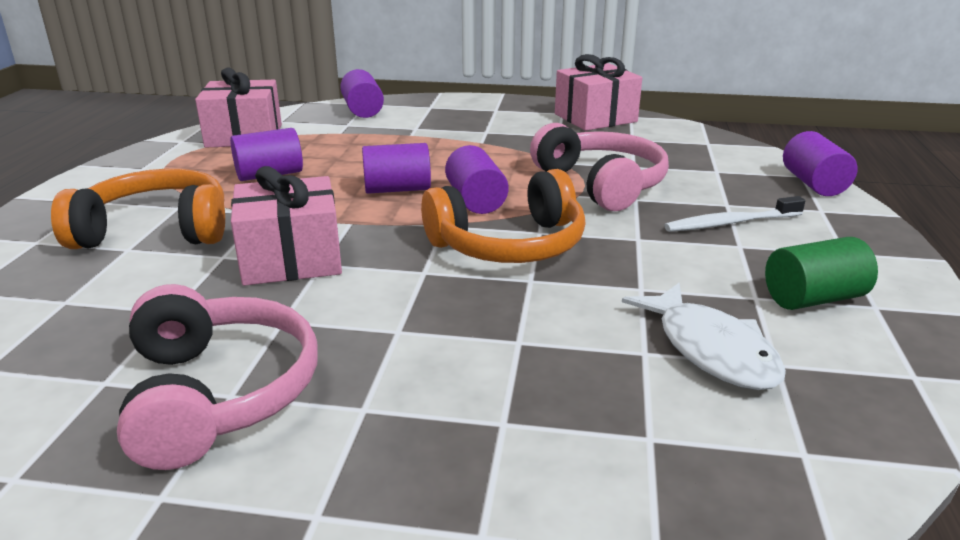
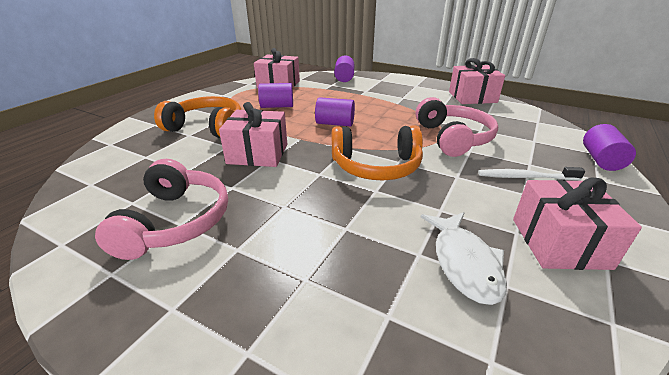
camera: 20 degrees right, 5 degrees up
purple cylinder [445,145,509,214] -> none
green cylinder [765,237,878,310] -> pink gift [513,178,642,270]

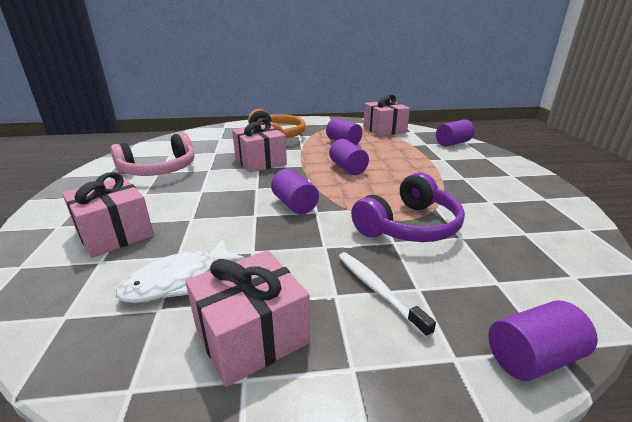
camera: 55 degrees right, 5 degrees down
orange headphones [332,126,423,180] -> purple cylinder [271,169,319,215]
pink headphones [416,97,498,157] -> purple headphones [351,172,465,242]
pink gift [449,58,505,104] -> pink gift moved to [62,172,154,258]

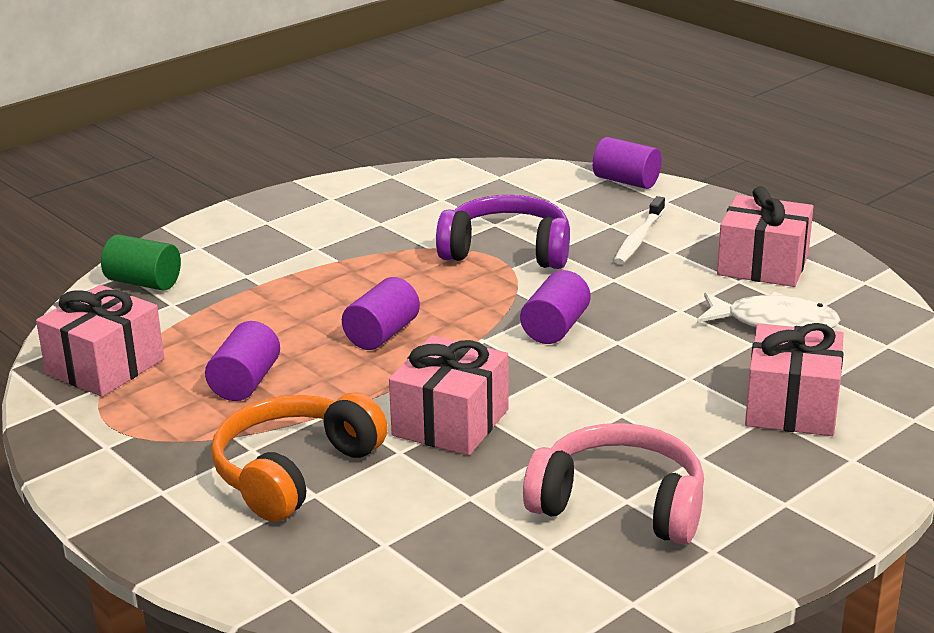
camera: 125 degrees left, 0 degrees up
purple cylinder [436,119,474,147] -> green cylinder [101,235,181,291]

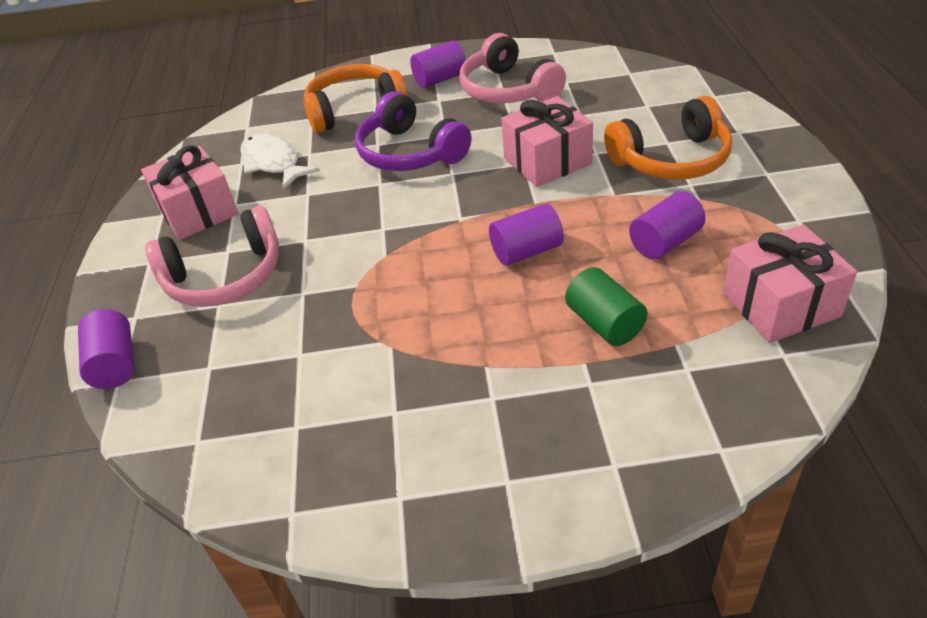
camera: 140 degrees left, 15 degrees up
green cylinder [101,235,181,291] -> green cylinder moved to [565,267,648,346]
purple headphones [436,195,570,269] -> purple headphones moved to [355,91,471,171]
purple cylinder [520,270,591,344] -> purple cylinder moved to [410,41,466,88]
white toothbrush [614,196,665,264] -> pink headphones [145,206,279,307]
pink gift [745,323,844,436] -> orange headphones [303,64,408,133]

